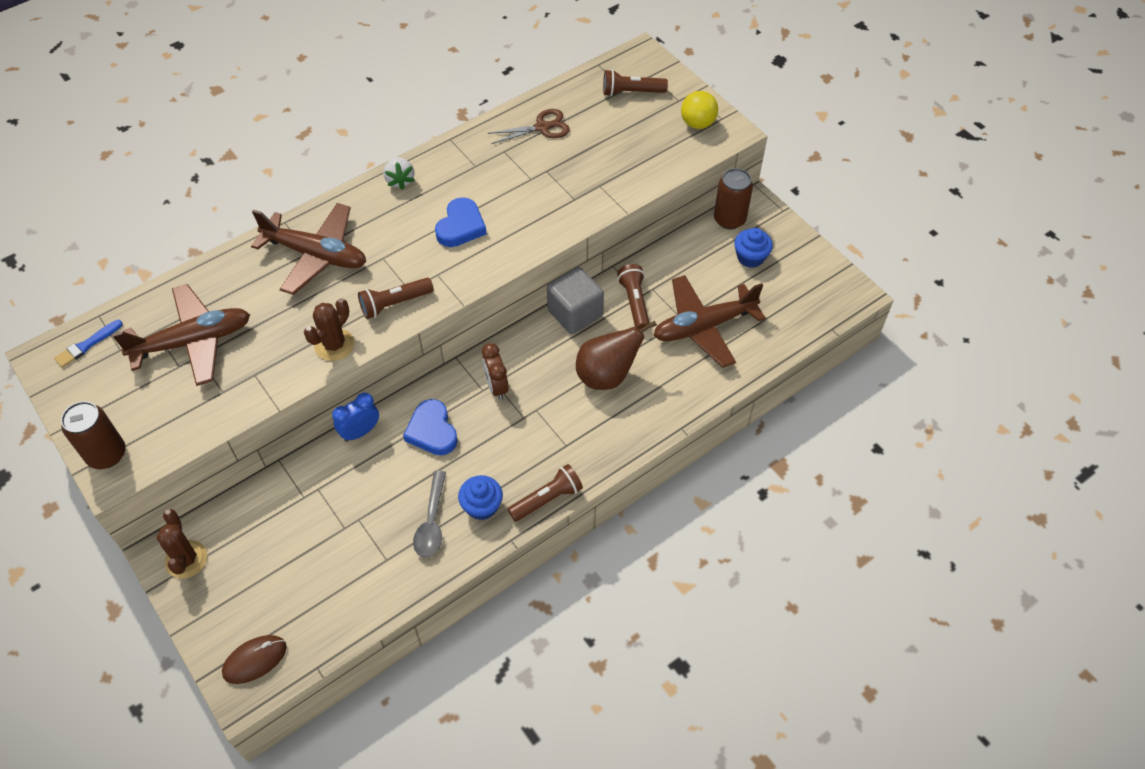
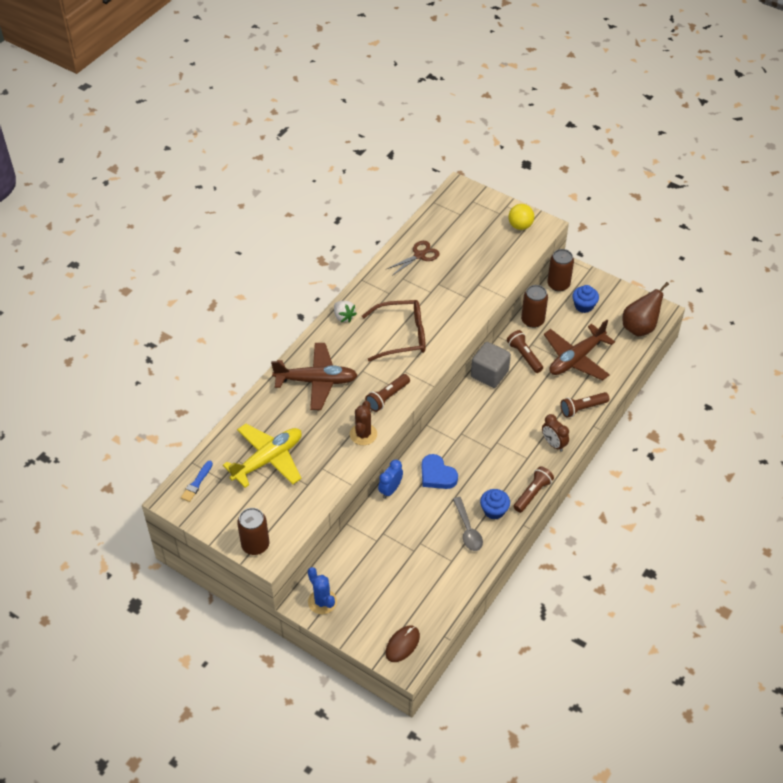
camera: 20 degrees left, 5 degrees down
brown plane [112,284,250,386] -> yellow plane [223,424,302,488]
brown cactus [156,509,207,579] -> blue cactus [308,567,337,614]
blue heart [435,197,487,247] -> brown glasses [362,300,426,362]
brown clock [482,343,509,400] -> brown clock moved to [542,414,569,452]
brown pear [576,320,657,390] -> brown pear moved to [622,282,669,336]
brown flashlight [603,69,668,97] -> brown flashlight moved to [560,392,609,418]
none -> brown can [521,285,548,328]

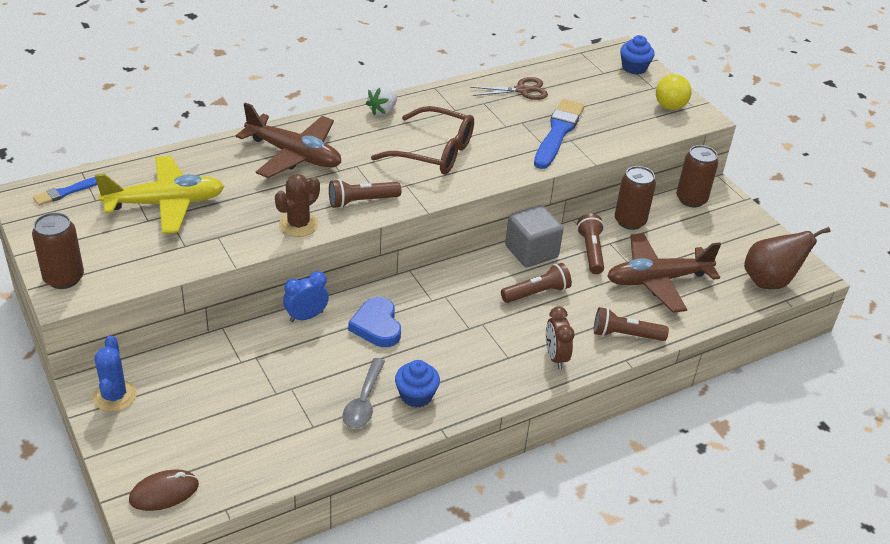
camera: 25 degrees right, 10 degrees down
white strawberry [334,301,357,322] -> white strawberry turned 45 degrees clockwise [366,86,397,116]
brown flashlight [513,466,554,513] -> brown flashlight moved to [501,263,572,303]
blue cupcake [573,285,599,313] -> blue cupcake moved to [620,35,655,74]
none -> blue brush [534,99,584,169]

